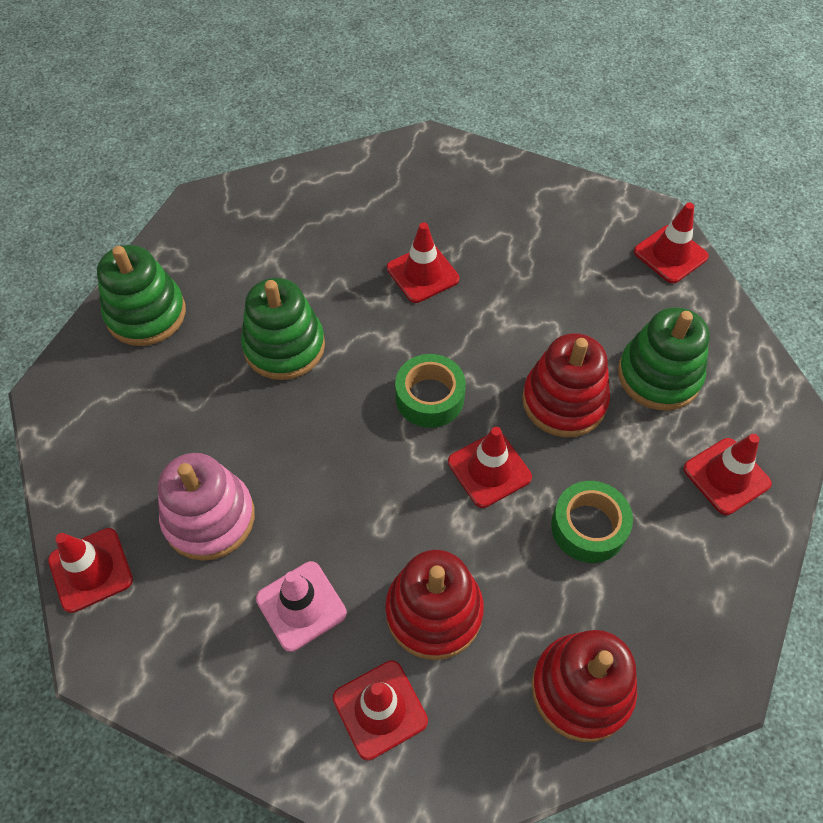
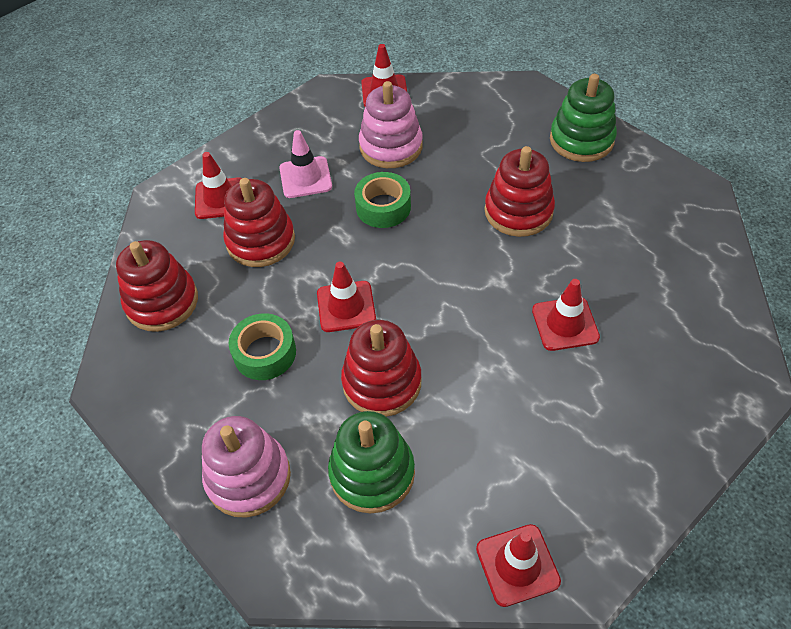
camera: 115 degrees right, 5 degrees down
green stacking toy [241,278,325,380] -> red stacking toy [484,146,555,237]
green tape [395,354,466,428] -> green tape moved to [354,172,411,228]
red traffic cone [683,434,772,515] -> pink stacking toy [202,416,291,518]

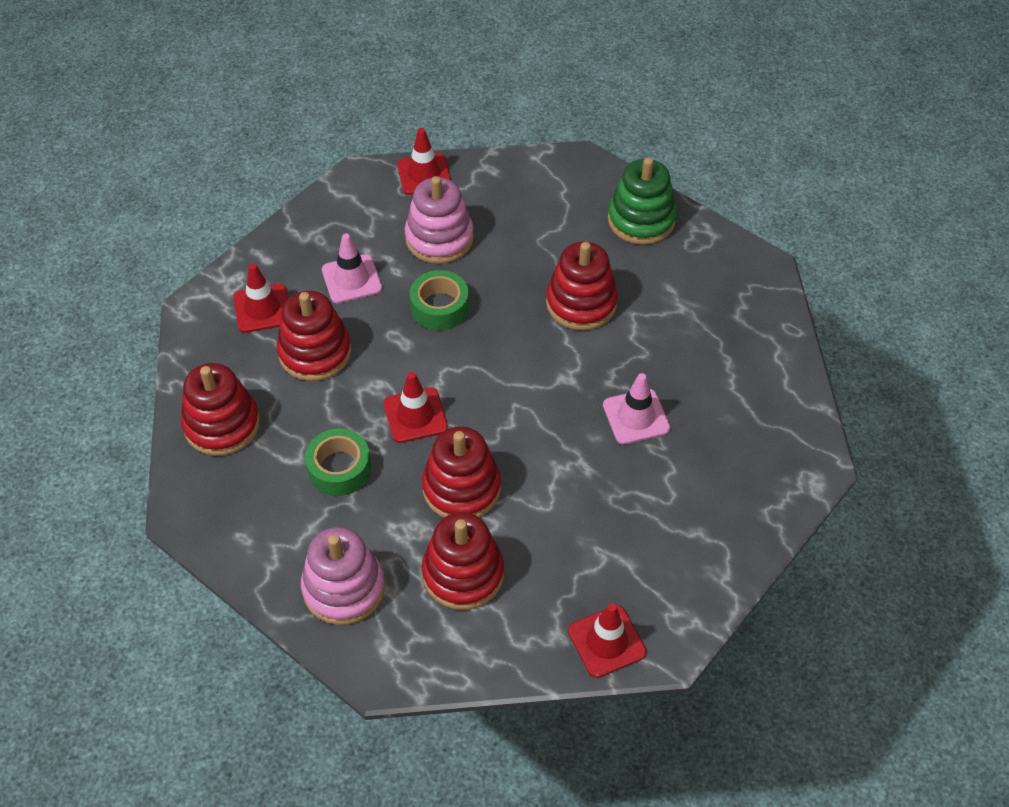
camera: 10 degrees left, 0 degrees up
green stacking toy [328,411,415,513] -> red stacking toy [422,512,504,610]
red traffic cone [532,279,600,351] -> pink traffic cone [603,373,670,445]

